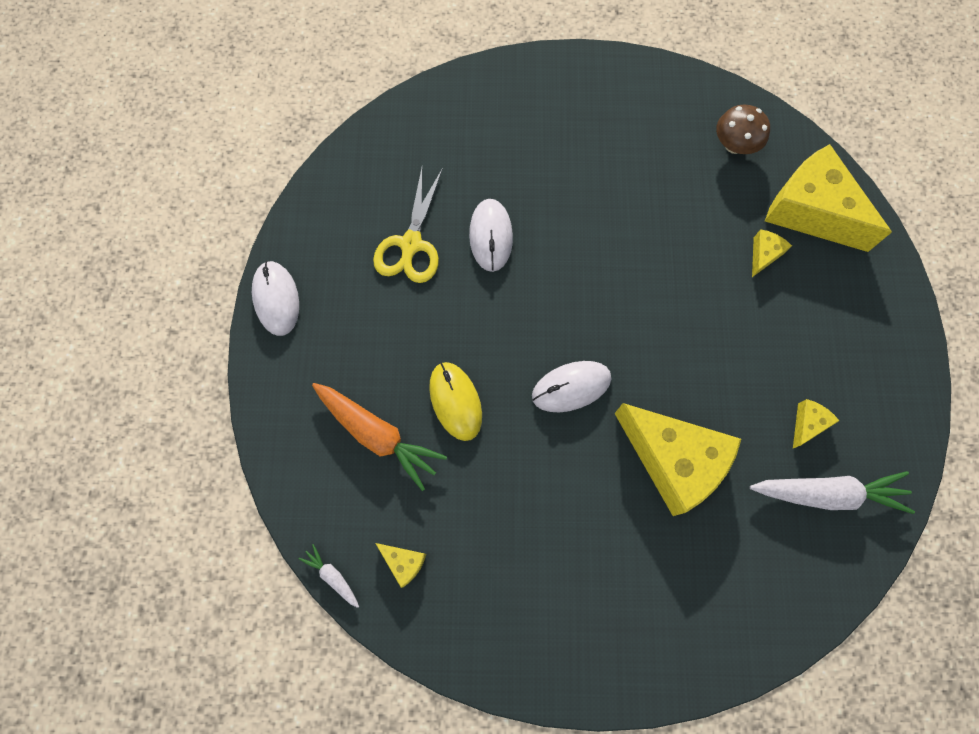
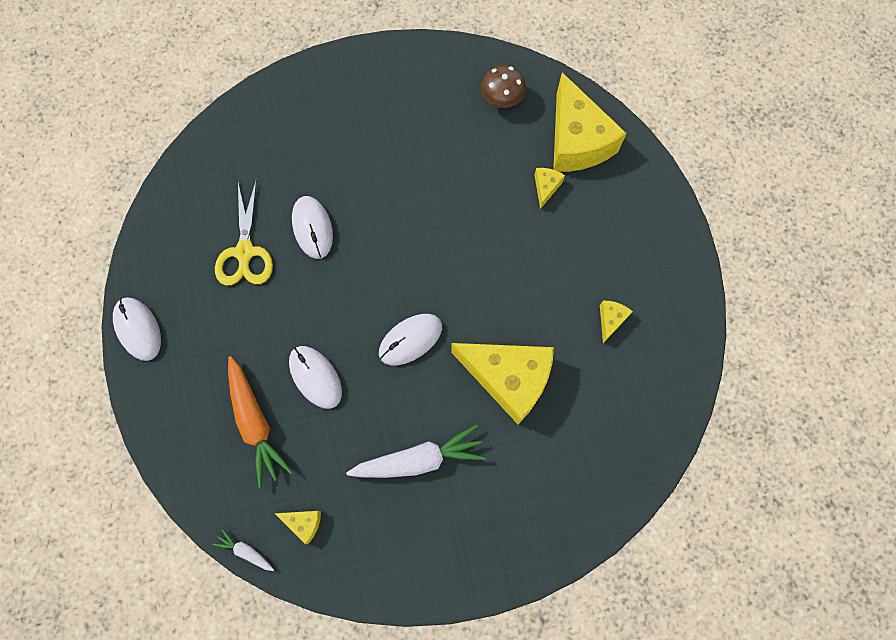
camera: 15 degrees left, 0 degrees up
orange carrot [312,383,447,491] -> orange carrot turned 45 degrees clockwise [228,356,293,488]
yellow mouse [429,362,482,441] -> white mouse [289,346,342,409]
white carrot [750,471,915,514] -> white carrot moved to [346,425,486,478]
yellow cheese [765,144,892,252] -> yellow cheese turned 135 degrees counterclockwise [553,72,627,172]

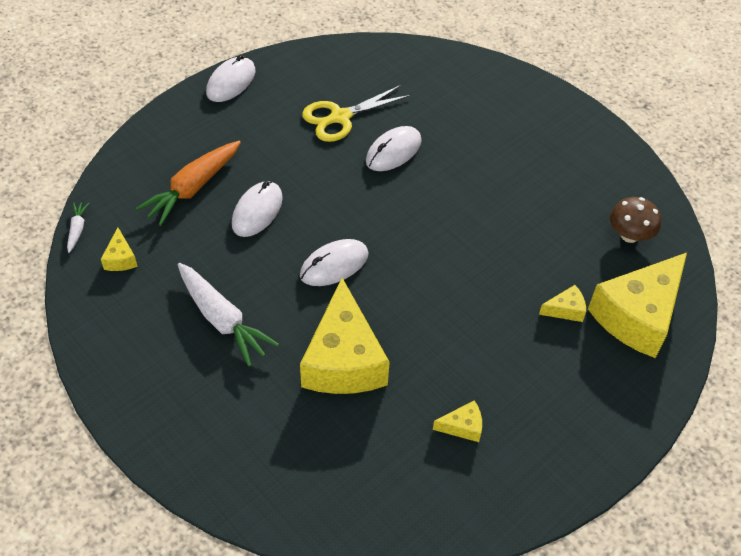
camera: 60 degrees right, 20 degrees down
white mouse [379,314,442,365] -> white mouse turned 60 degrees counterclockwise [300,239,368,286]

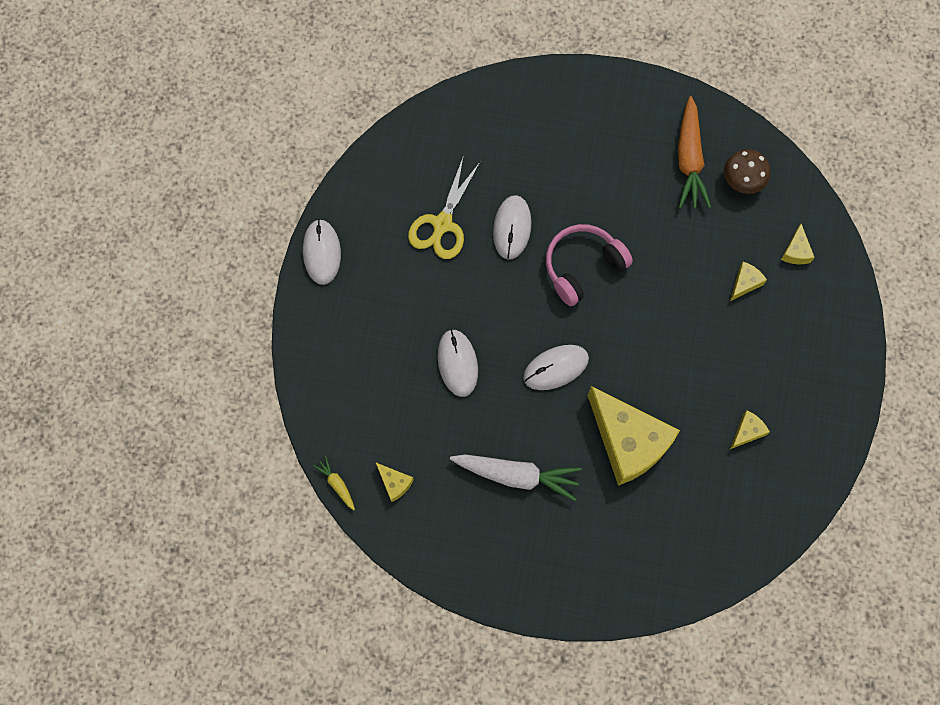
camera: 35 degrees left, 20 degrees up
white carrot [67,202,89,253] -> yellow carrot [313,456,355,510]
orange carrot [135,141,241,226] -> orange carrot moved to [678,96,711,208]
white mouse [300,239,368,286] -> white mouse turned 45 degrees clockwise [523,345,589,390]
yellow cheese [588,253,687,358] -> yellow cheese [781,224,815,264], size x0.42
none -> pink headphones [546,224,633,306]

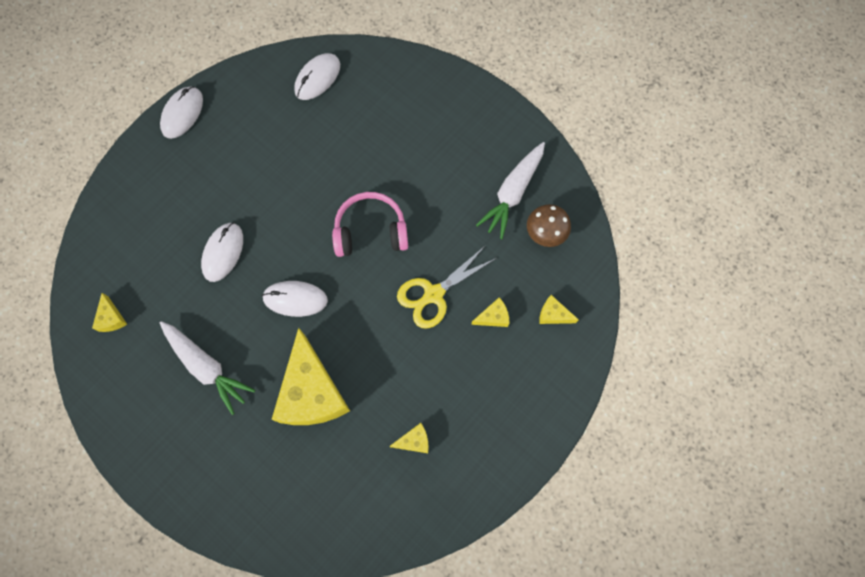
camera: 30 degrees right, 0 degrees up
yellow carrot [313,456,355,510] -> none
yellow scissors [408,155,481,259] -> yellow scissors moved to [397,245,497,329]
white mouse [493,195,531,260] -> white mouse moved to [294,53,340,100]
orange carrot [678,96,711,208] -> white carrot [476,142,545,239]
yellow cheese [781,224,815,264] -> yellow cheese turned 75 degrees clockwise [539,295,579,324]

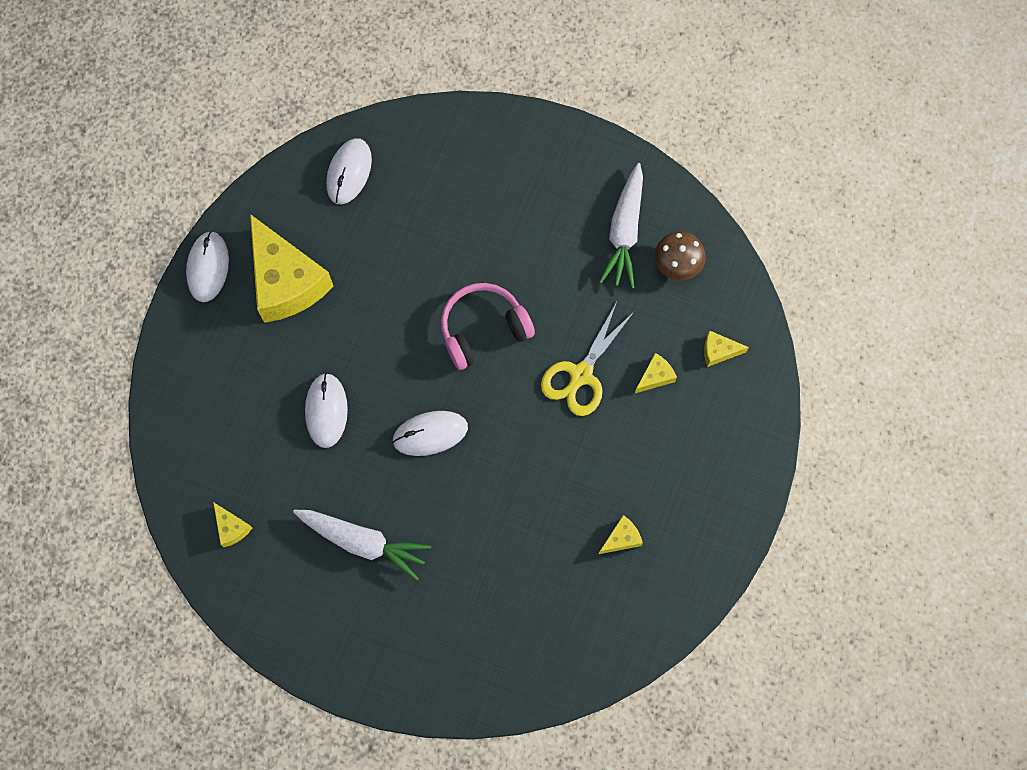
camera: 20 degrees left, 0 degrees up
yellow cheese [271,328,350,425] -> yellow cheese moved to [250,214,333,323]

